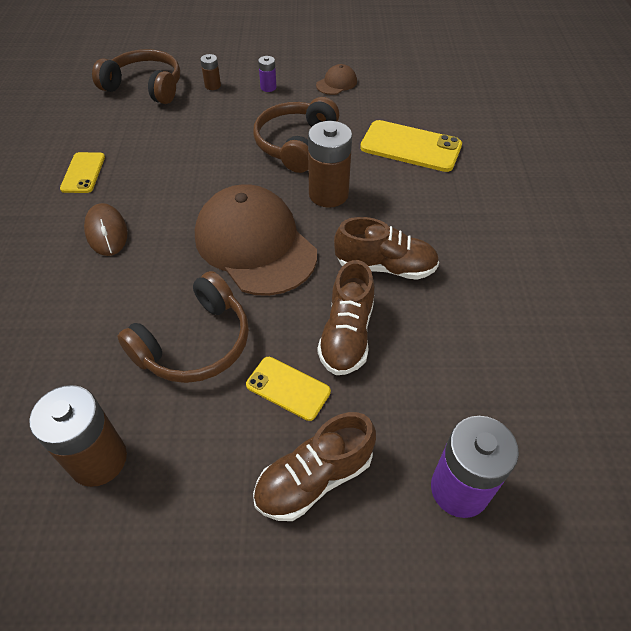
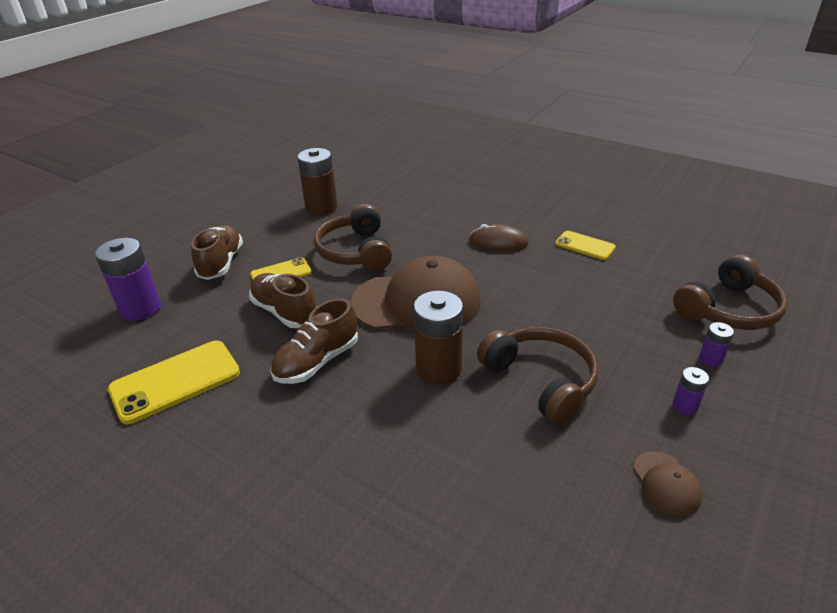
camera: 125 degrees right, 15 degrees down
brown battery [200,54,221,90] -> purple battery [699,322,734,367]
yellow phone [360,120,462,172] -> yellow phone moved to [108,341,240,424]

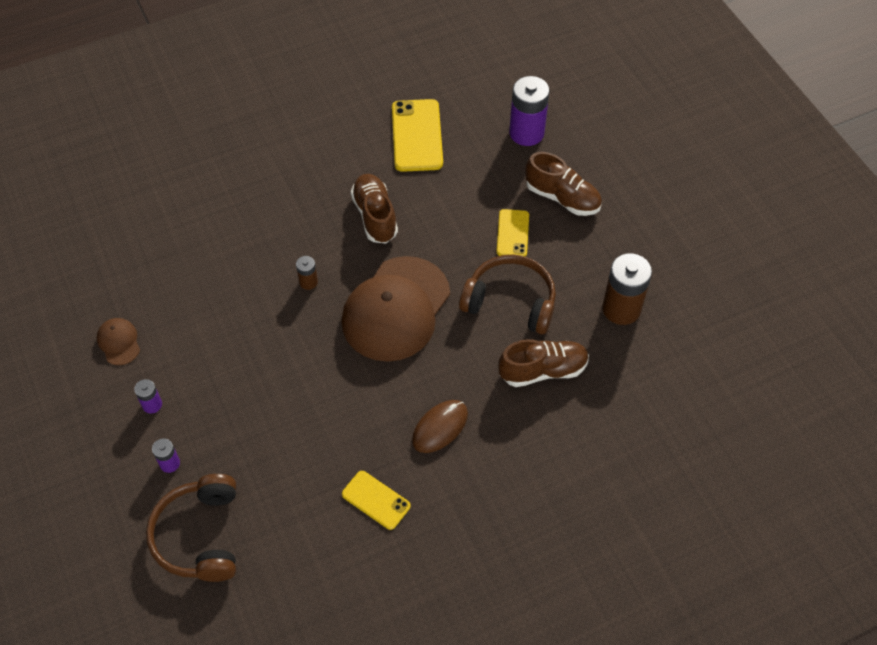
camera: 120 degrees right, 20 degrees up
brown shoe [249,273,317,328] -> brown shoe moved to [498,339,589,387]
brown battery [414,291,463,385] -> brown battery [296,256,318,290], size x0.49
brown headphones [477,327,598,424] -> none
yellow phone [555,231,616,260] -> yellow phone turned 60 degrees clockwise [342,471,411,530]
brown cap [633,451,702,517] -> brown cap turned 45 degrees clockwise [97,318,140,365]

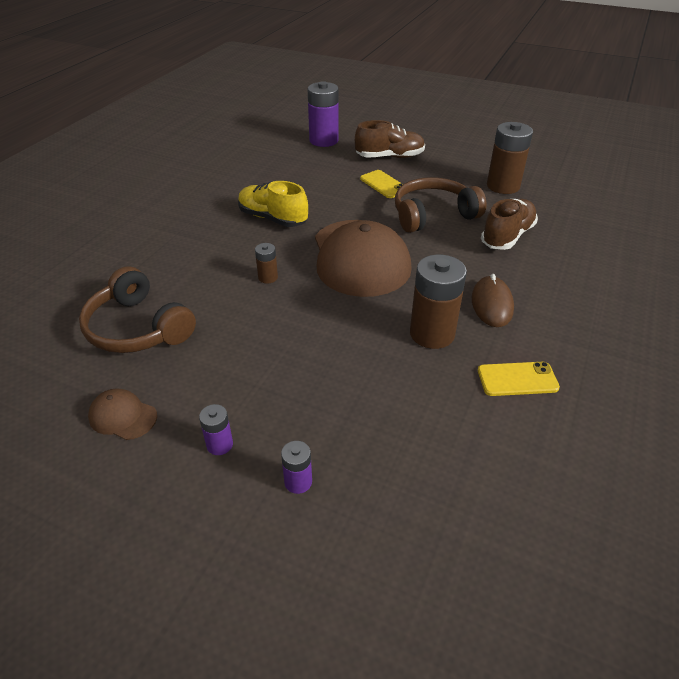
camera: 40 degrees left, 15 degrees down
brown headphones [146,474,236,582] -> brown headphones moved to [79,266,196,353]
brown shoe [351,174,398,243] -> yellow shoe [238,181,308,227]
yellow phone [392,99,443,172] -> none
none -> brown battery [410,255,467,349]

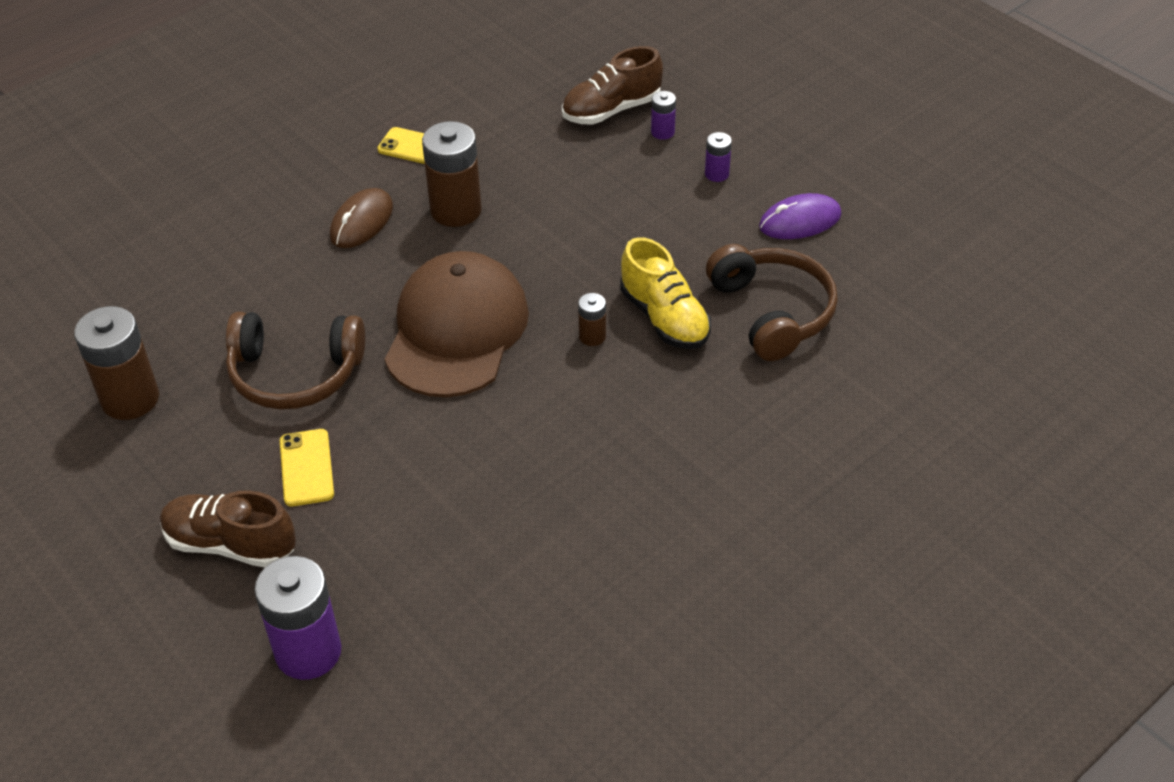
camera: 155 degrees left, 5 degrees up
brown cap [88,389,157,440] -> purple mouse [759,193,841,239]
yellow shoe [238,181,308,227] -> yellow shoe moved to [620,237,711,349]
brown shoe [481,199,538,250] -> brown shoe moved to [562,46,663,125]

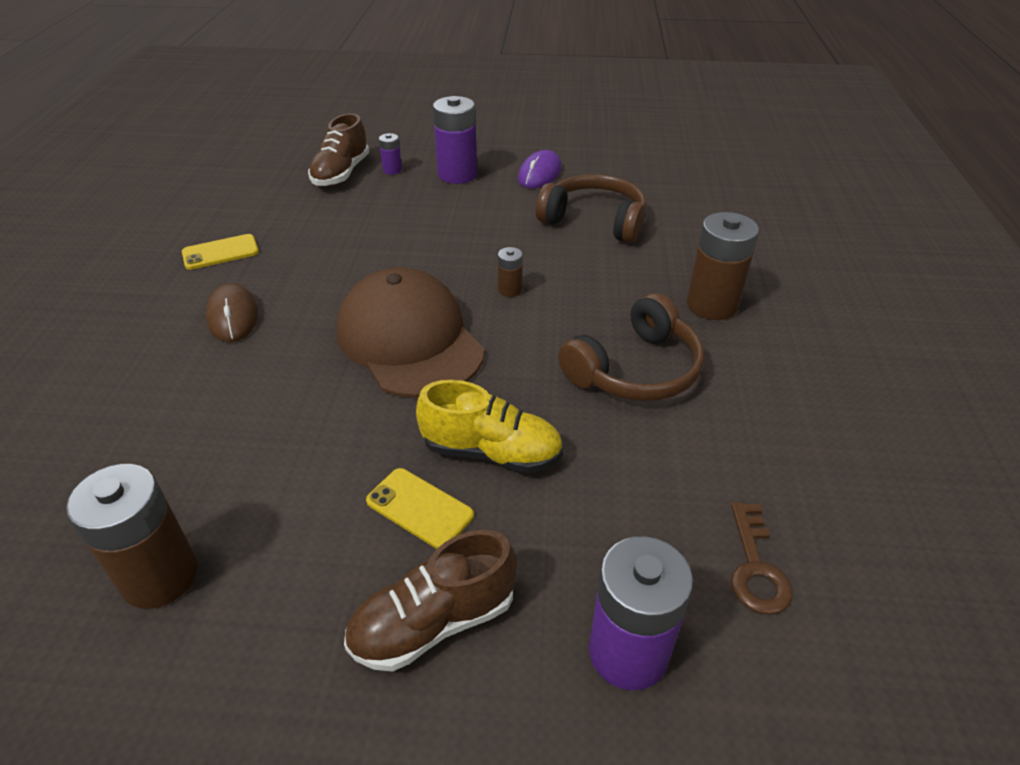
camera: 45 degrees left, 5 degrees down
brown headphones [226,312,365,410] -> brown headphones moved to [558,293,704,401]
brown battery [422,121,482,227] -> brown battery moved to [687,212,759,320]
yellow shoe [620,237,711,349] -> yellow shoe moved to [416,380,563,473]
purple battery [705,132,732,182] -> purple battery [433,96,477,184], size x2.06
none -> brown key [731,502,793,615]

